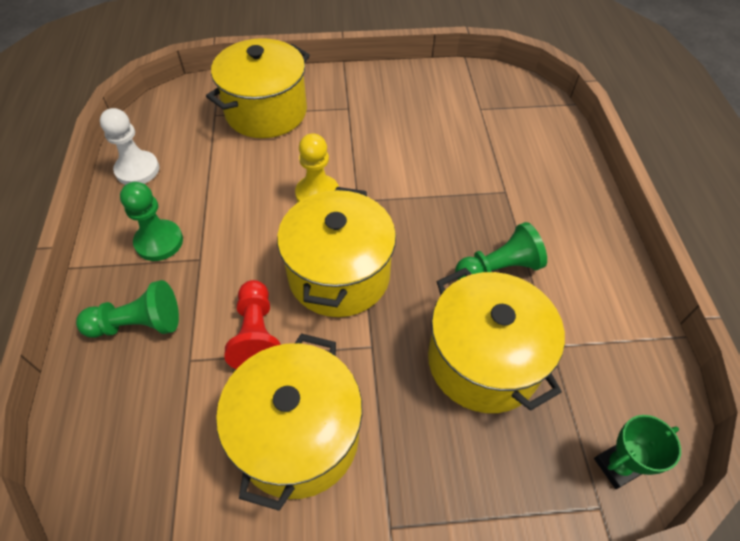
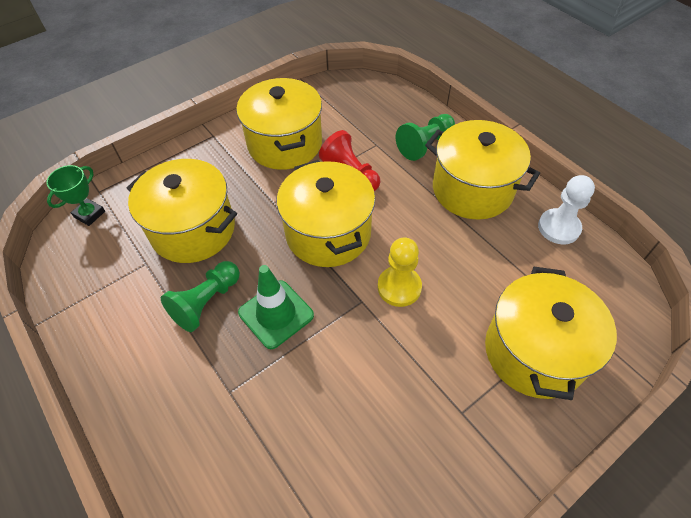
camera: 150 degrees right, 0 degrees up
green pawn [120,182,183,261] -> yellow pot [425,120,540,220]
none -> green traffic cone [238,265,314,349]

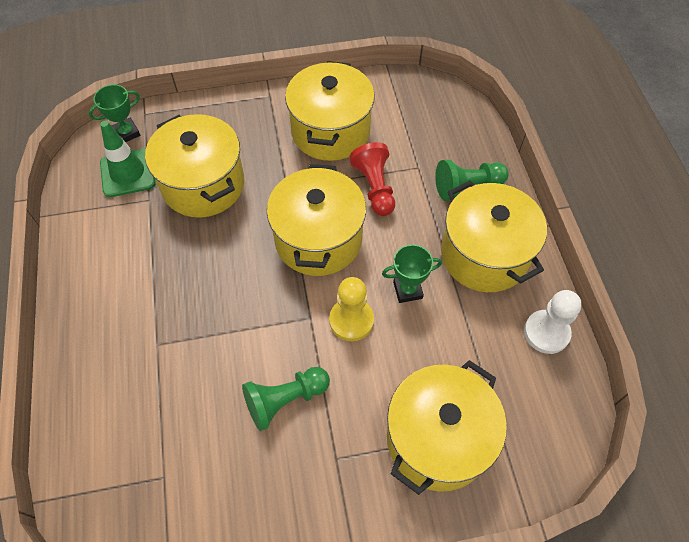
camera: 25 degrees right, 5 degrees up
green pawn [161,261,240,332] -> green pawn moved to [242,367,330,431]
green traffic cone [238,265,314,349] -> green traffic cone moved to [100,121,156,197]
none -> green trophy [382,245,442,303]

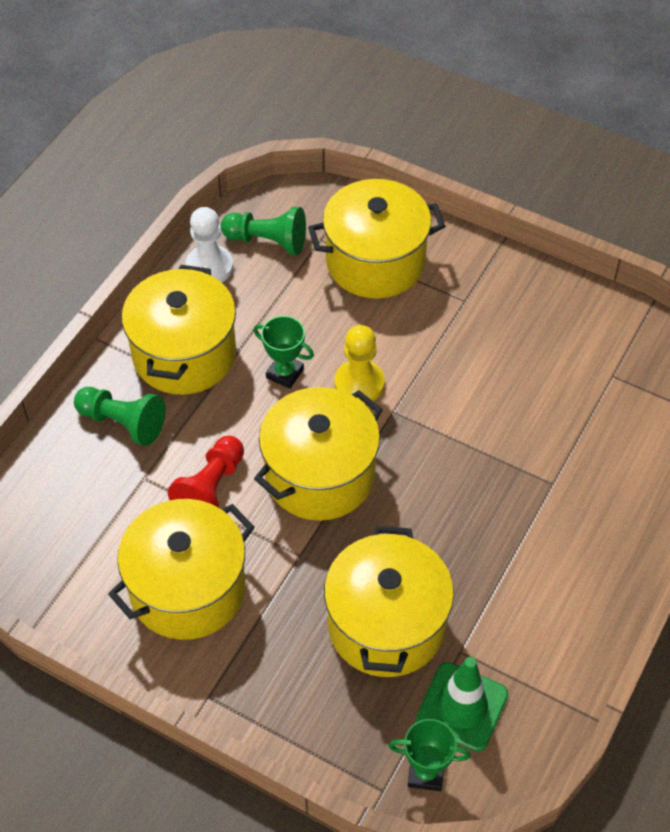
camera: 140 degrees left, 5 degrees down
green pawn [242,367,330,431] -> green pawn moved to [221,207,306,255]

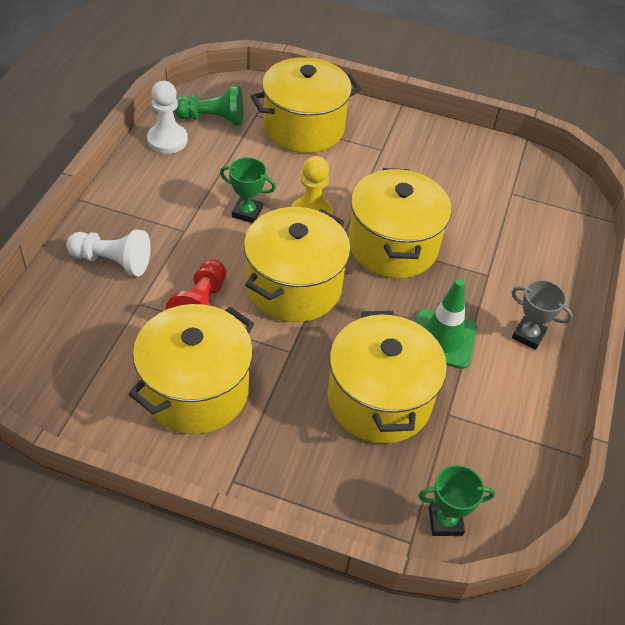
camera: 15 degrees left, 5 degrees down
green pawn [74,387,165,446] -> white pawn [66,229,151,276]
yellow pot [122,265,236,395] -> yellow pot moved to [348,168,452,278]
green traffic cone [416,657,508,752] -> green traffic cone moved to [415,279,477,369]
none -> grey trophy [512,280,573,350]

